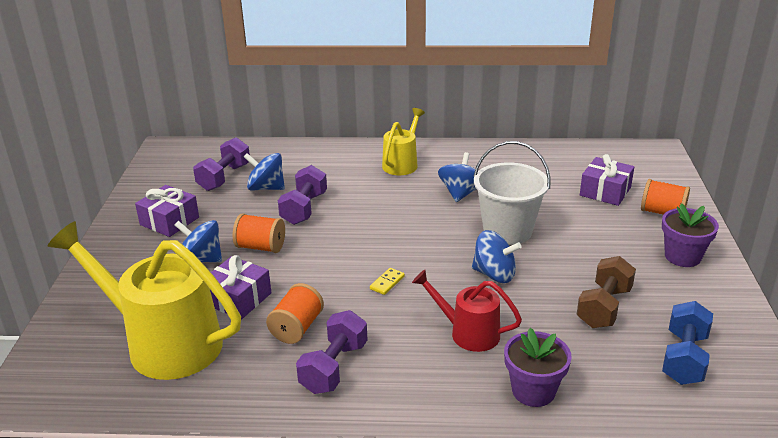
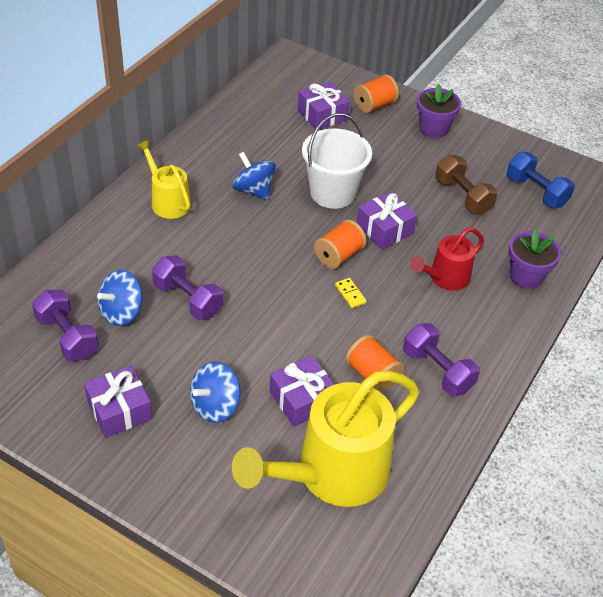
camera: 65 degrees left, 15 degrees up
orange spool [233,214,285,253] -> orange spool moved to [314,219,366,269]
blue spinning top [472,230,522,283] -> purple gift [357,192,417,249]

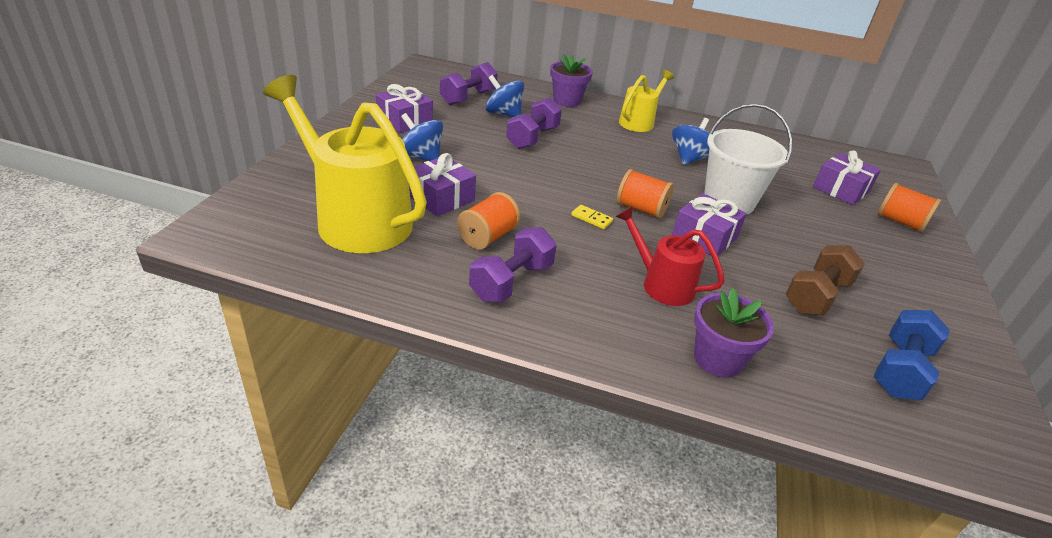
camera: 75 degrees right, 10 degrees down
yellow domino [335,278,366,308] -> yellow domino turned 75 degrees clockwise [571,205,613,229]
purple flower pot [417,84,461,138] -> purple flower pot moved to [550,54,593,107]

